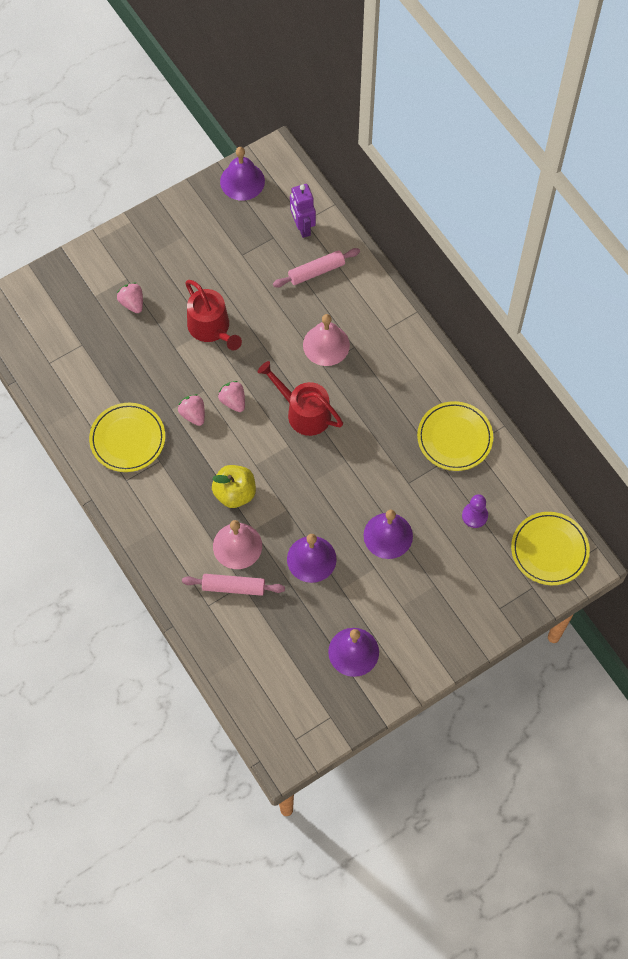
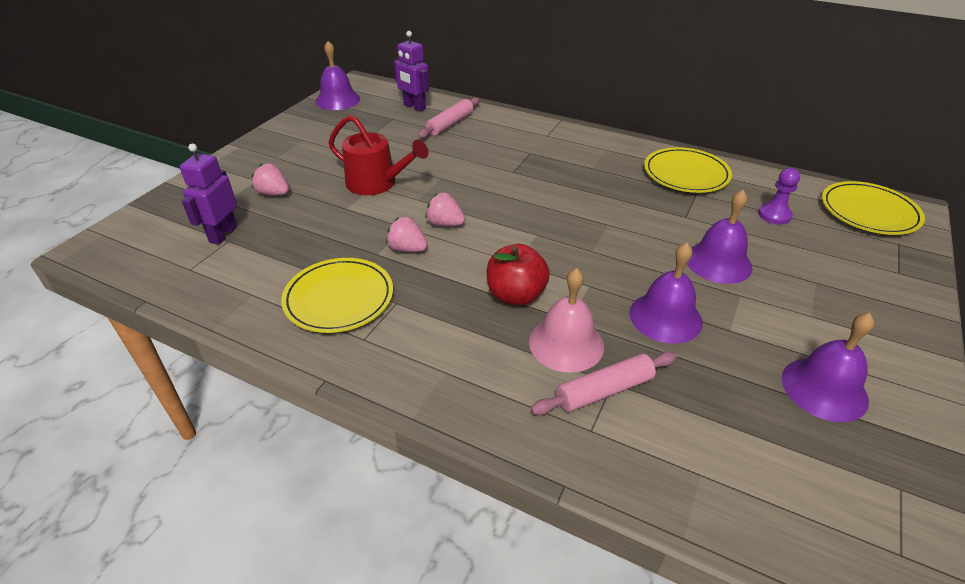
camera: 30 degrees left, 25 degrees down
yellow apple [212,465,256,508] -> red apple [487,244,550,306]
red watering can [257,361,343,436] -> none
pink bell [303,314,350,366] -> none
none -> purple robot [180,144,238,245]

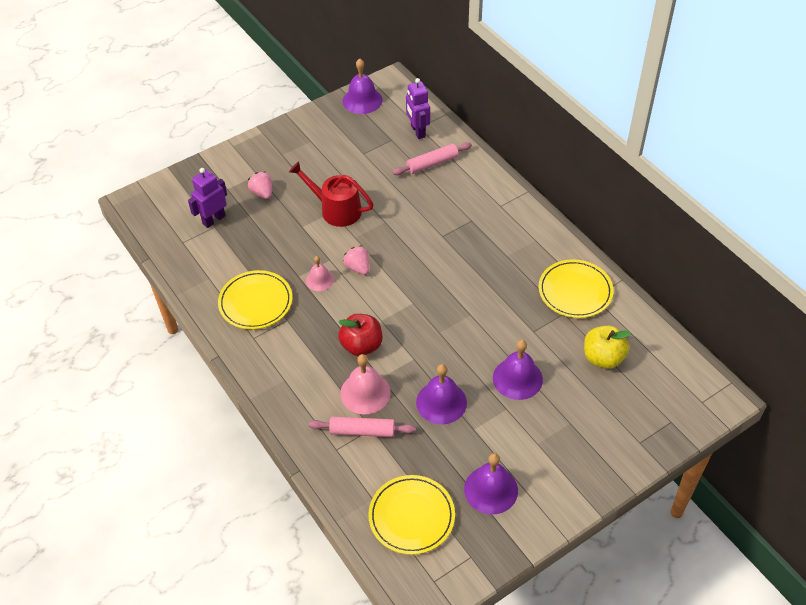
camera: 30 degrees right, 10 degrees up
red watering can [328,115,429,195] -> red watering can turned 150 degrees clockwise [289,161,374,227]
pink strawberry [386,216,428,252] -> pink bell [306,256,334,291]
purple pawn [758,168,800,225] -> yellow apple [584,325,631,369]
yellow plate [822,181,925,235] -> yellow plate moved to [368,475,455,555]

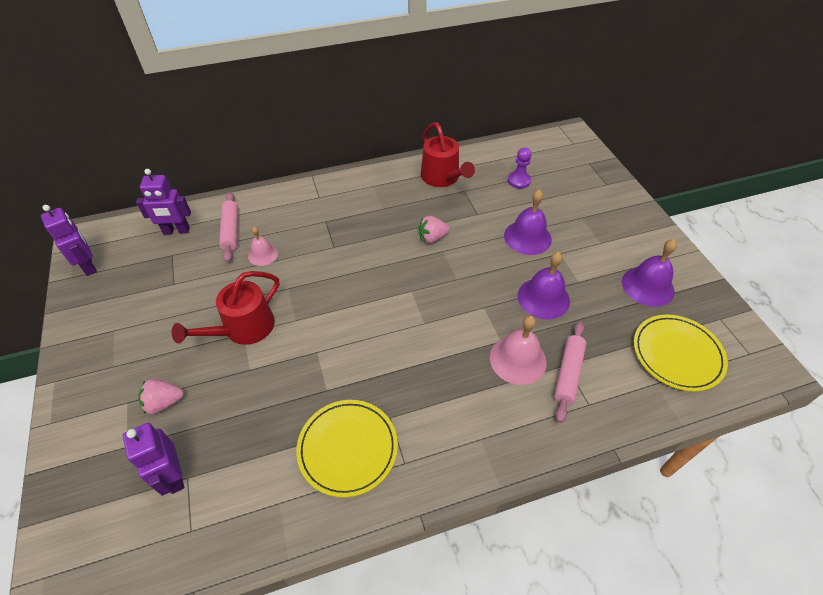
camera: 75 degrees left, 0 degrees up
pink bell [306,256,334,291] -> pink bell moved to [248,227,278,266]
red apple [338,314,382,356] -> none
purple bell [343,59,382,114] -> purple robot [41,205,97,276]
pink strawberry [343,245,370,275] -> pink strawberry moved to [418,216,450,243]
yellow plate [539,259,613,318] -> red watering can [421,123,475,187]
yellow apple [584,325,631,369] -> purple pawn [508,147,532,189]

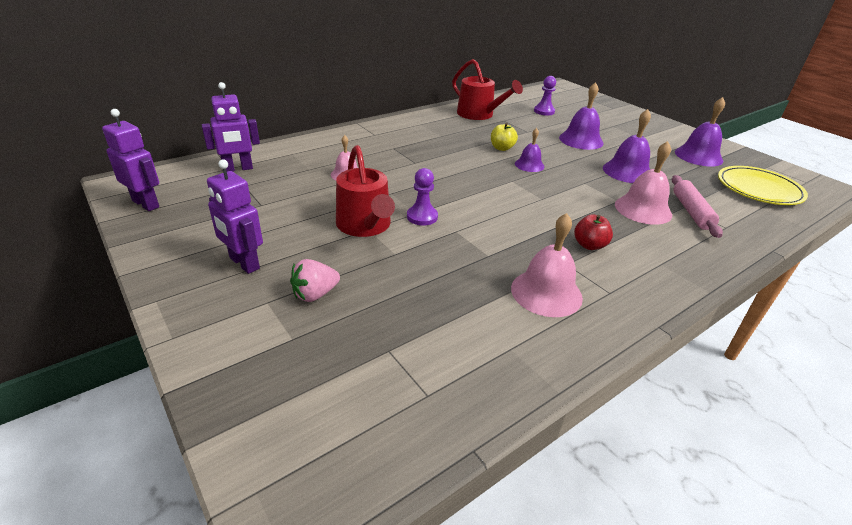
camera: 20 degrees left, 15 degrees down
purple robot [123,423,184,496] -> purple robot moved to [207,160,263,274]
red watering can [172,271,279,345] -> red watering can turned 45 degrees counterclockwise [336,145,395,237]
pink rolling pin [219,192,238,262] -> none
yellow plate [296,400,398,498] -> pink bell [511,213,583,317]
pink strawberry [418,216,450,243] -> yellow apple [491,123,518,151]
none -> purple pawn [407,168,438,226]
none -> purple bell [515,128,544,172]
none -> red apple [574,214,613,250]

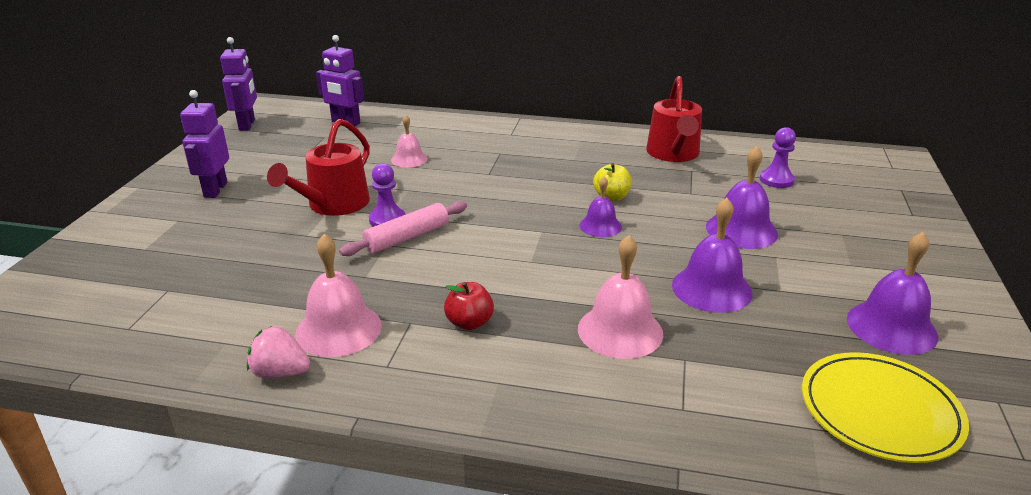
camera: 50 degrees right, 5 degrees down
pink strawberry [290,259,340,302] -> pink strawberry moved to [247,326,310,378]
pink rolling pin [672,175,723,238] -> pink rolling pin moved to [339,201,467,256]

